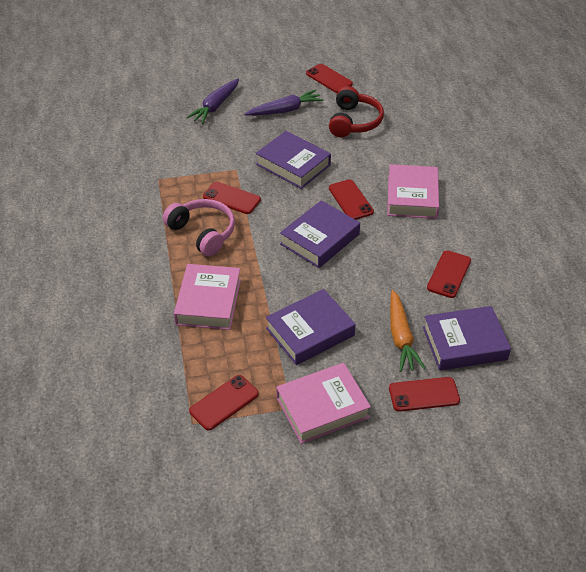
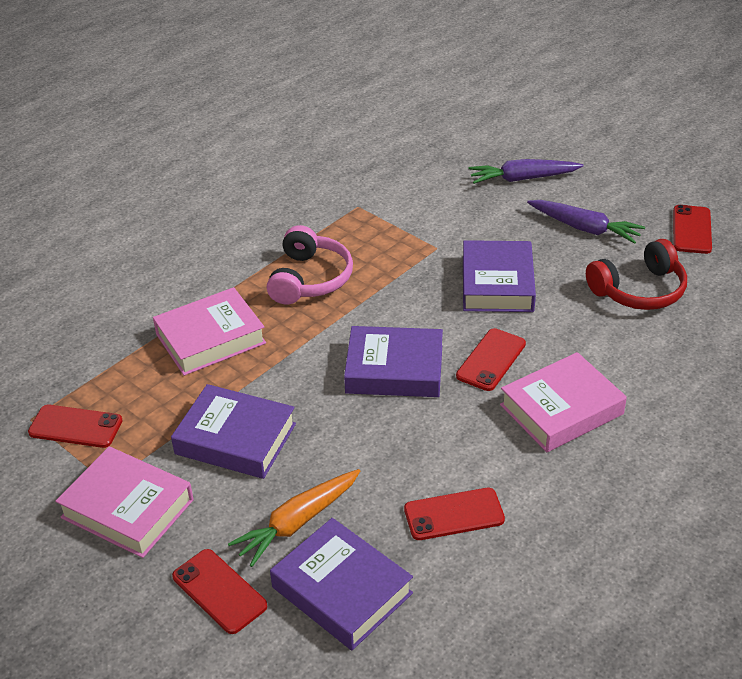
camera: 55 degrees right, 5 degrees down
red phone [203,182,261,214] -> none

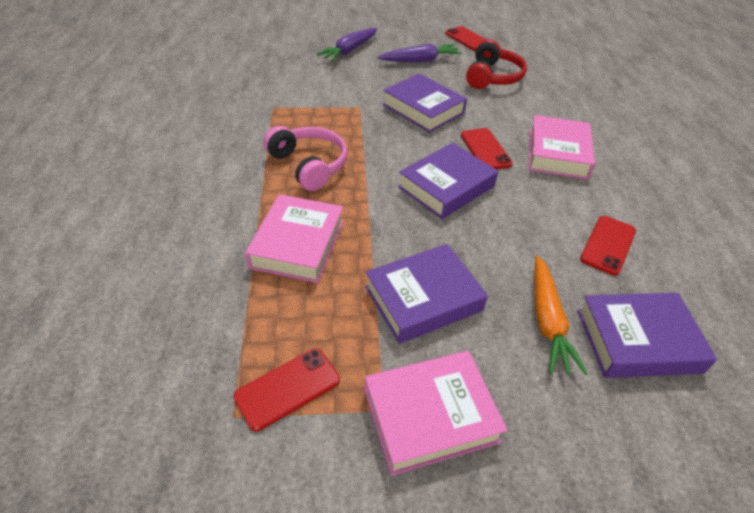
camera: 50 degrees left, 5 degrees up
red phone [172,549,267,634] -> none

